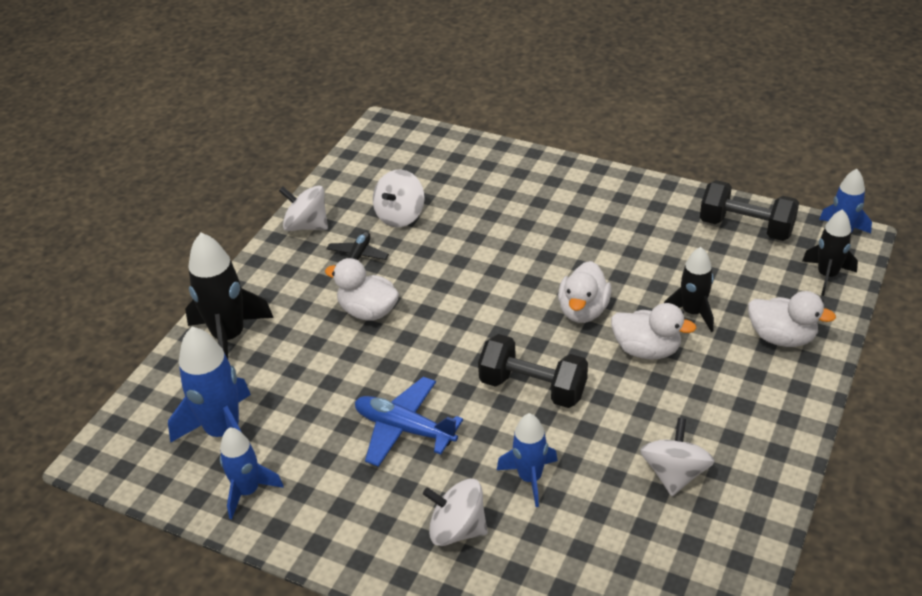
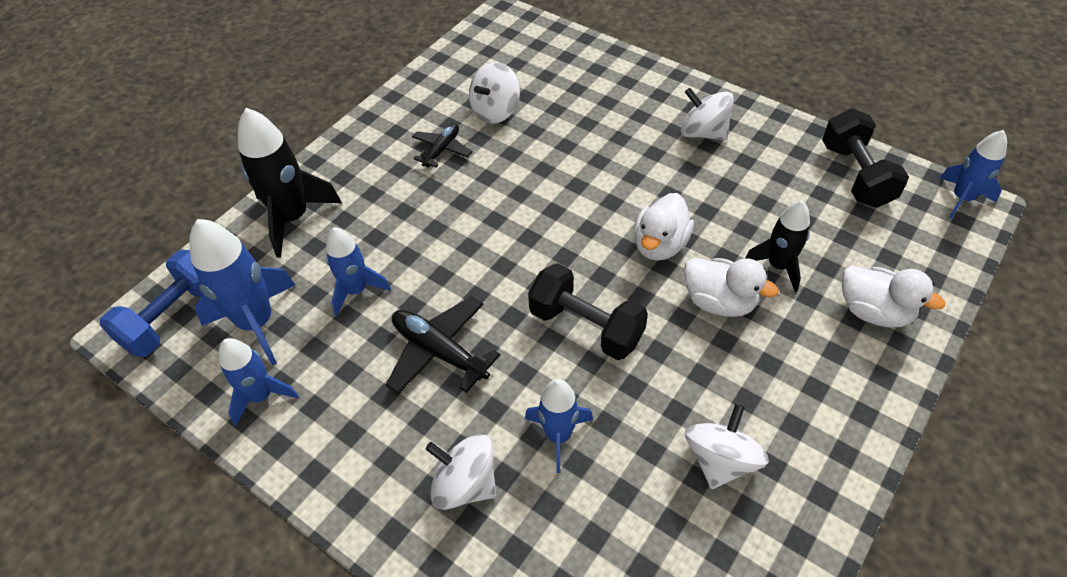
camera: 10 degrees right, 10 degrees up
white spinning top [279,186,328,231] -> white spinning top moved to [681,88,734,140]
white duck [325,258,399,320] -> none
blue plane [355,377,463,467] -> black plane [386,296,500,394]
black dumbbell [700,180,799,241] -> black dumbbell turned 45 degrees clockwise [822,109,909,208]
black rocket [802,209,858,296] -> none
none -> blue dumbbell [100,250,203,357]
none -> blue rocket [326,227,391,316]

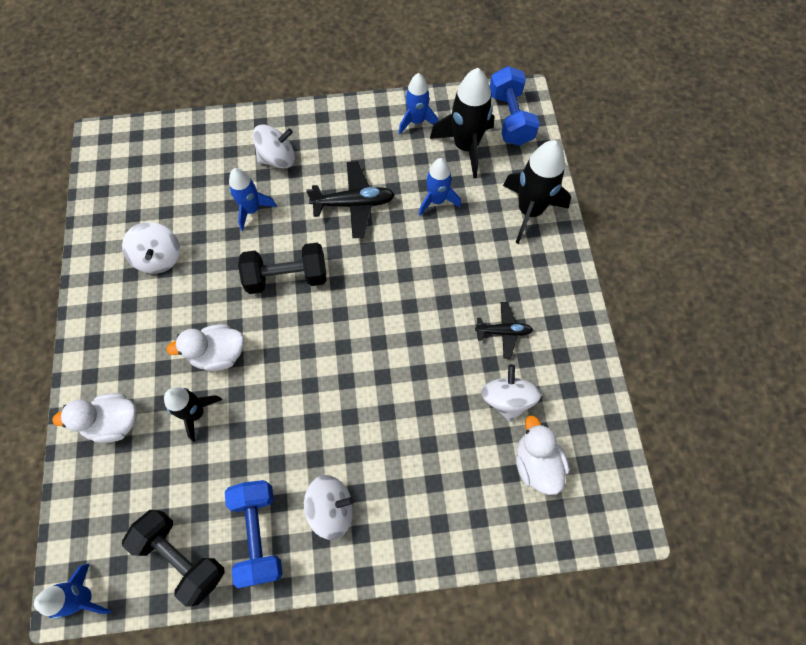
camera: 135 degrees right, 15 degrees up
blue rocket [189,219,295,366] -> black rocket [430,68,494,178]
black plane [412,124,472,168] -> black plane turned 75 degrees counterclockwise [475,302,533,358]
white duck [634,193,694,261] -> white duck moved to [516,415,569,495]
none -> blue dumbbell [225,480,283,588]

